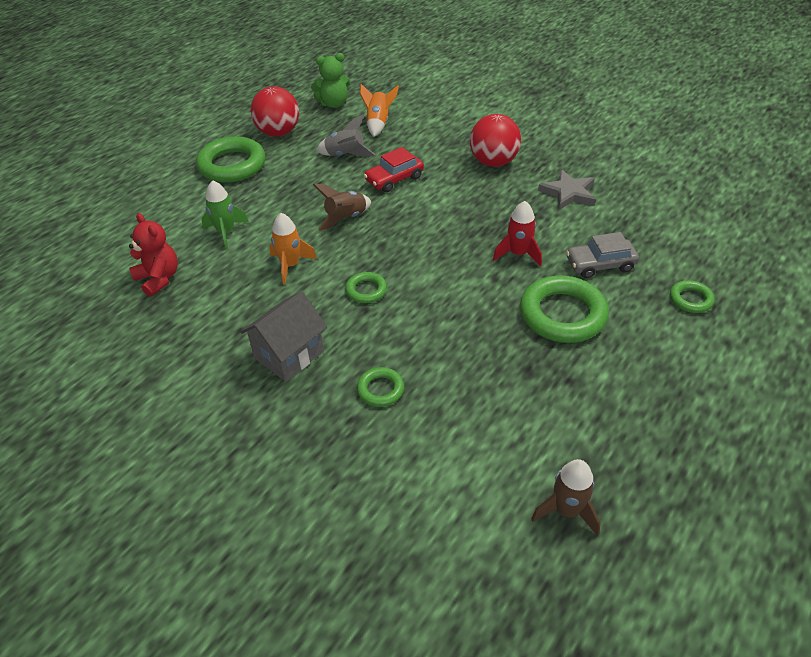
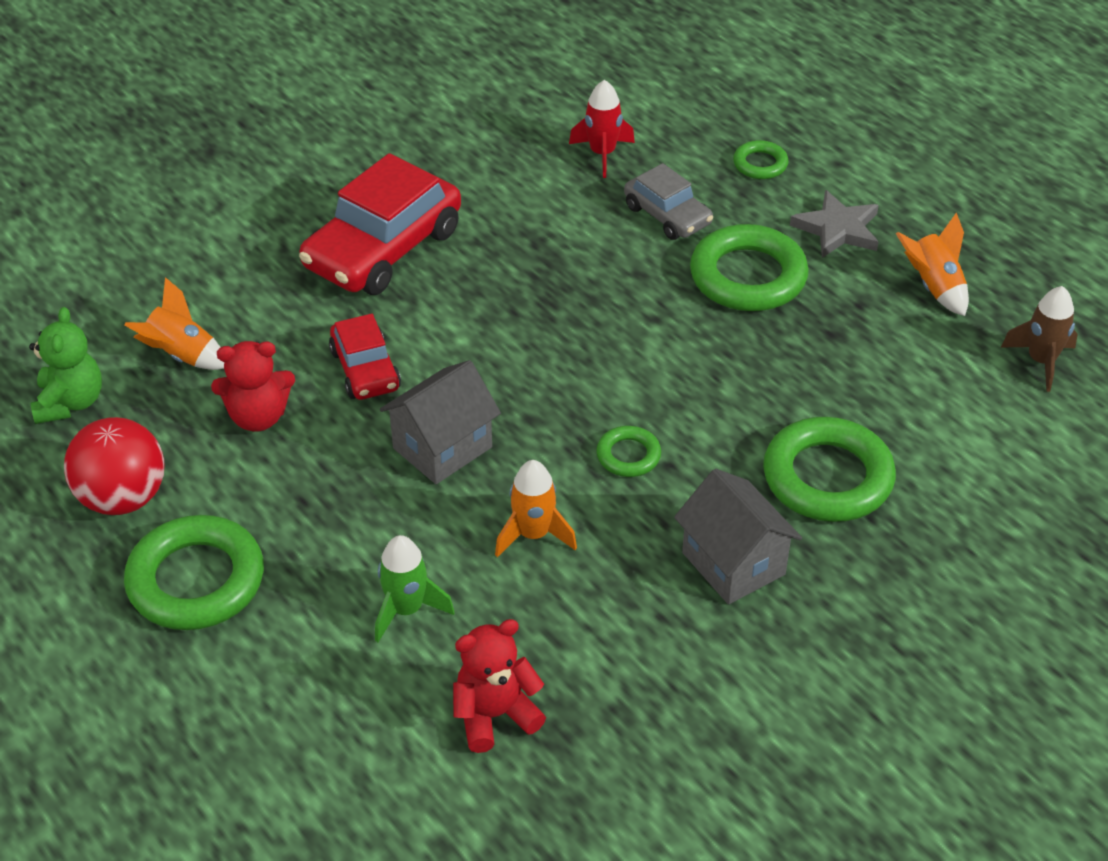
camera: 75 degrees left, 0 degrees up
brown rocket [313,184,371,231] -> grey house [380,360,501,484]
grey rocket [316,114,375,157] -> red teddy bear [211,341,295,432]
green ring [357,367,404,407] -> green ring [763,417,896,522], size x2.00
red ball [470,114,521,167] -> red car [299,153,461,295]
red rocket [493,201,542,267] -> red rocket moved to [569,80,635,178]
grey star [538,169,596,210] -> grey star moved to [790,190,879,258]
grey car [566,232,639,278] -> grey car turned 45 degrees counterclockwise [624,163,713,240]
none -> orange rocket [896,212,969,316]

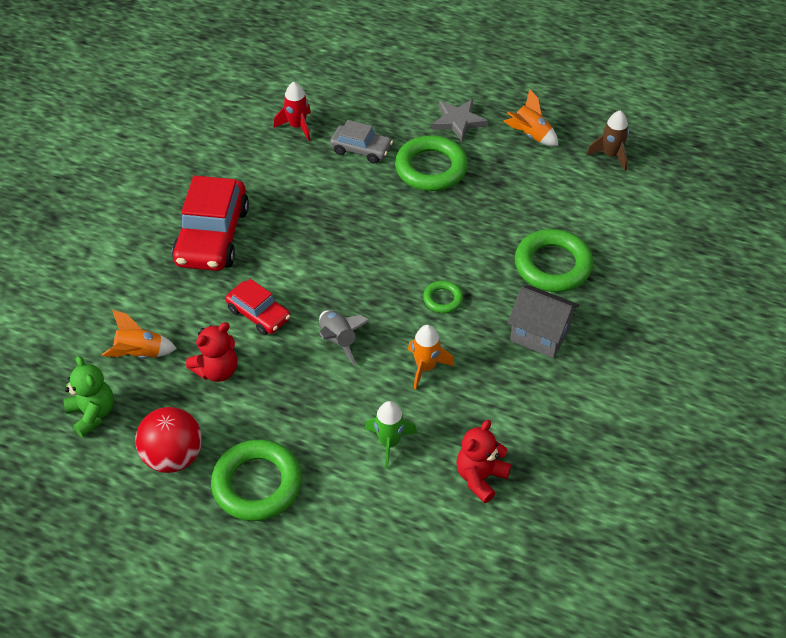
camera: 30 degrees left, 5 degrees up
grey house [380,360,501,484] -> grey rocket [319,310,370,365]
green ring [733,140,789,179] -> none

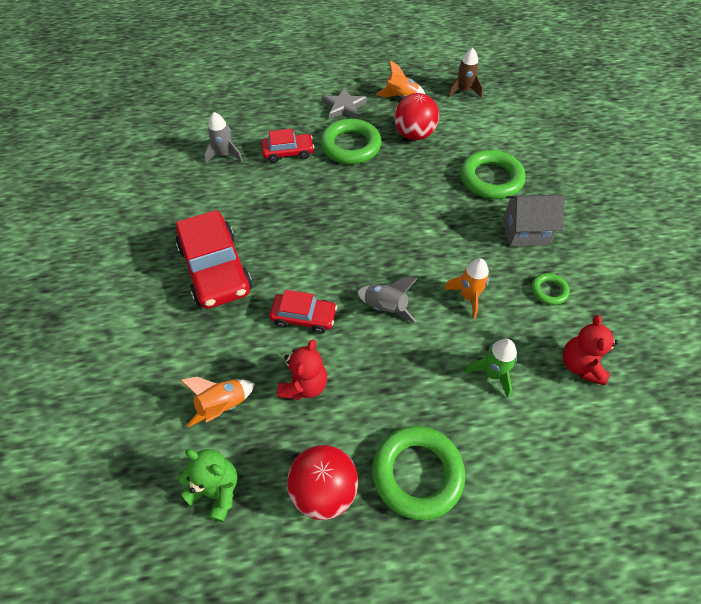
camera: 30 degrees left, 5 degrees up
red rocket [274,82,311,141] -> grey rocket [204,112,243,163]
grey car [330,120,393,164] -> red car [261,129,314,163]
green ring [423,281,463,313] -> green ring moved to [531,273,570,305]
none -> red ball [394,93,439,140]

